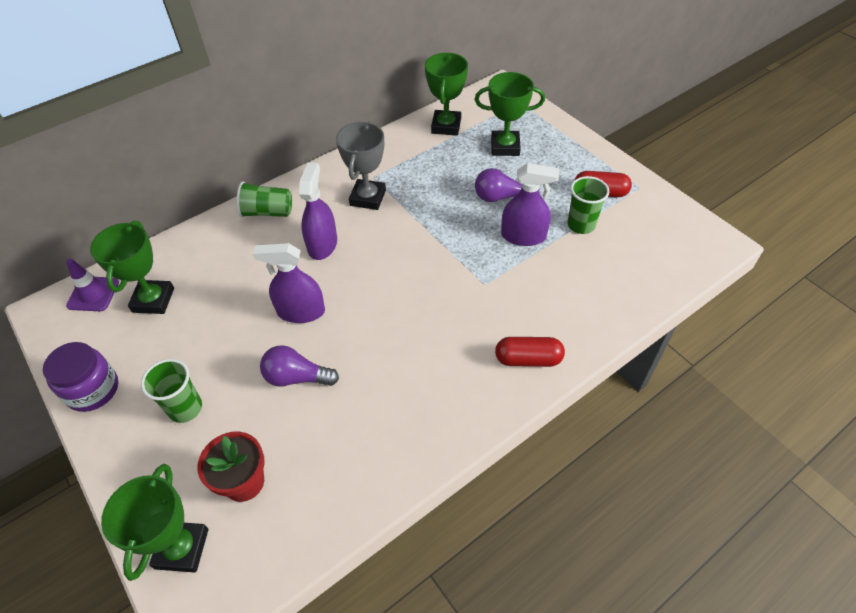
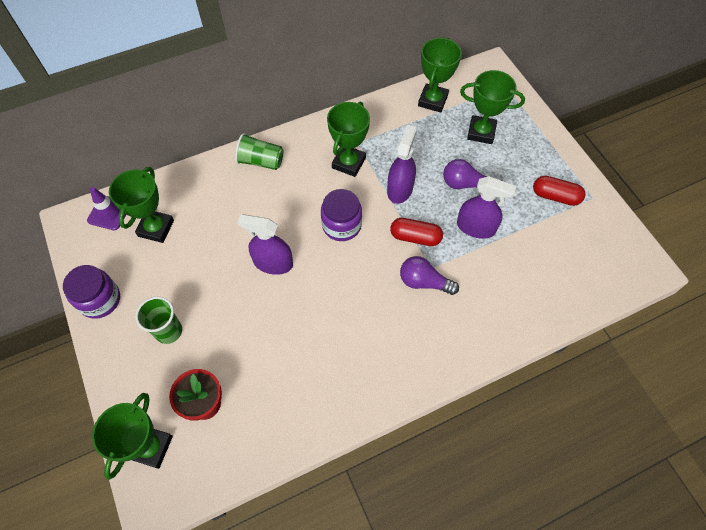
camera: 10 degrees right, 10 degrees up
purple light bulb [260,345,339,387] -> purple light bulb moved to [400,256,459,295]
purple spray bottle [299,162,337,260] -> purple spray bottle moved to [387,125,417,204]
grey trophy [336,122,386,210] -> green trophy [327,102,370,177]
red capsule [495,337,565,367] -> red capsule moved to [390,218,443,246]
green cup [568,176,609,234] -> none
none -> purple jar [321,189,362,241]

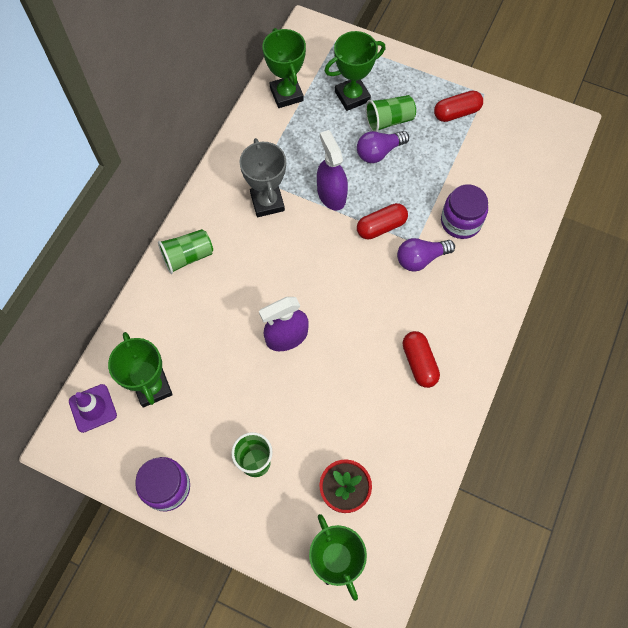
camera: 40 degrees left, 5 degrees up
purple jar [321,189,362,241] -> purple jar moved to [441,184,488,239]
green trophy [327,102,370,177] -> grey trophy [239,138,286,217]
purple spray bottle [457,176,516,239] -> none
none -> green cup [365,95,416,132]
none -> red capsule [403,331,440,388]

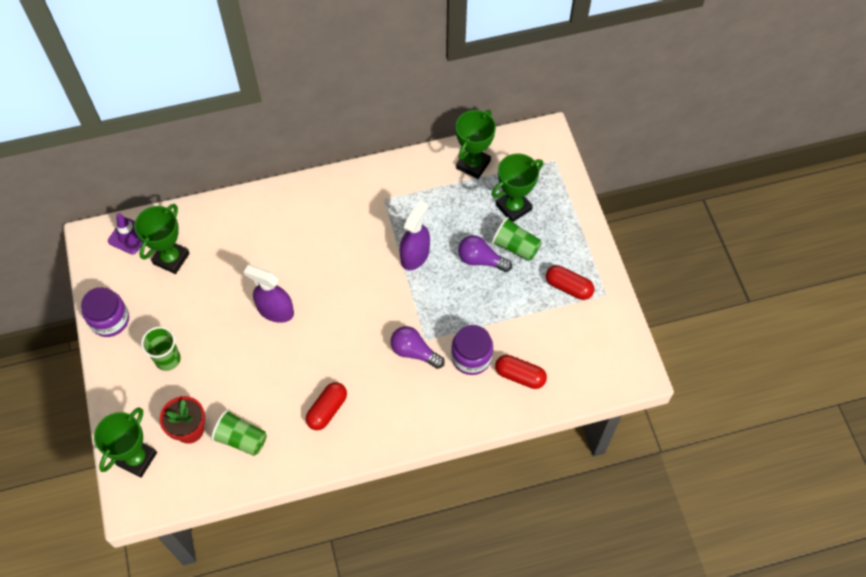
camera: 50 degrees right, 5 degrees down
green cup [158,229,213,274] -> green cup moved to [211,410,267,456]
grey trophy [239,138,286,217] -> none
green trophy [325,31,385,111] -> green trophy turned 60 degrees counterclockwise [491,153,543,222]
red capsule [357,203,408,239] -> red capsule moved to [495,355,547,389]

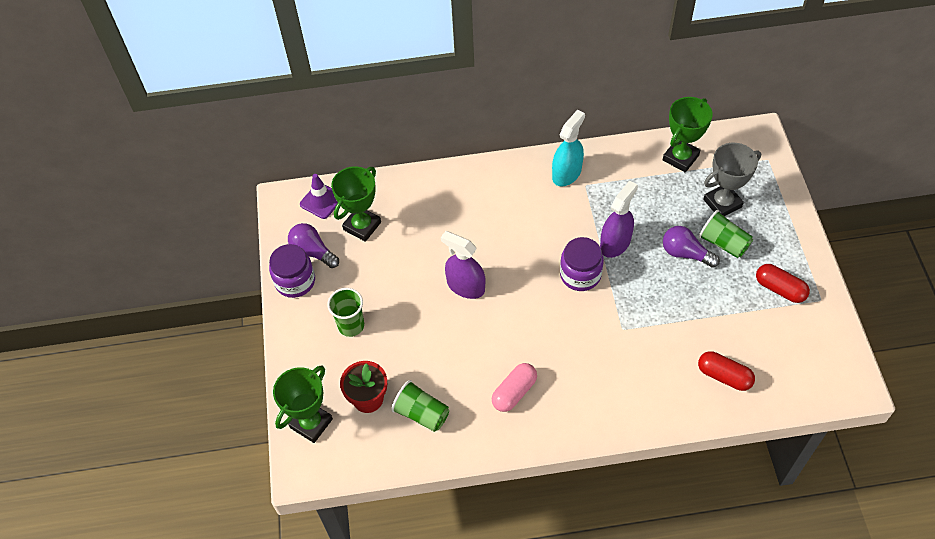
camera: 10 degrees right, 5 degrees down
red capsule [306,382,347,430] -> pink capsule [492,363,537,412]
purple light bulb [390,326,445,369] -> purple light bulb moved to [288,223,339,268]
purple jar [451,325,493,375] -> purple jar moved to [560,237,604,291]
green trophy [491,153,543,222] -> grey trophy [703,143,761,216]
none -> turquoise spray bottle [552,110,585,187]

